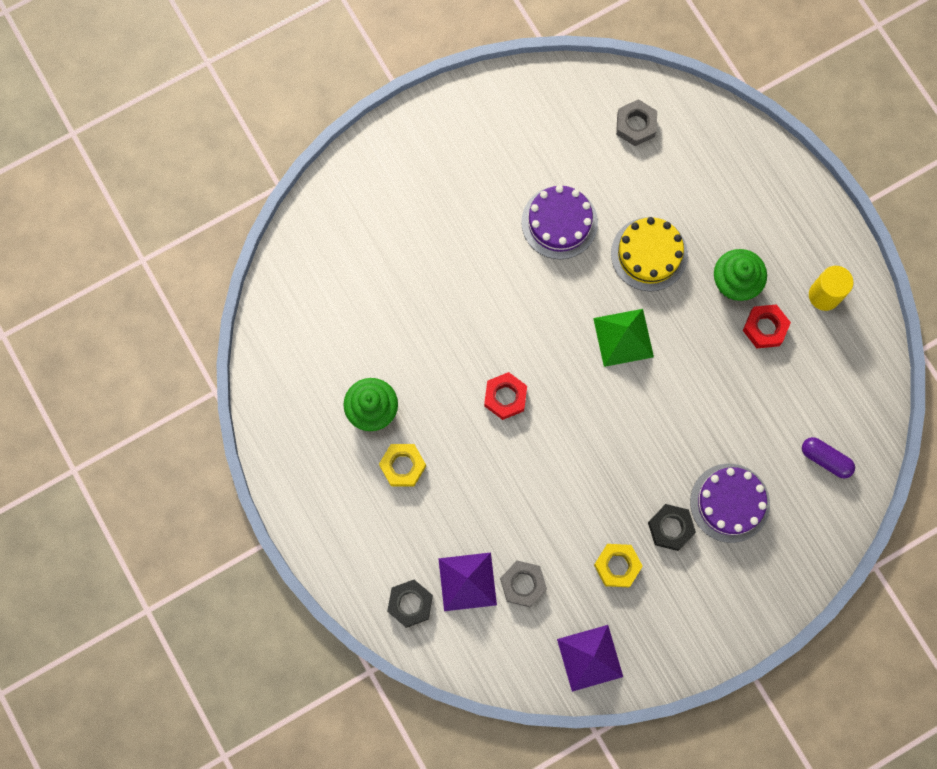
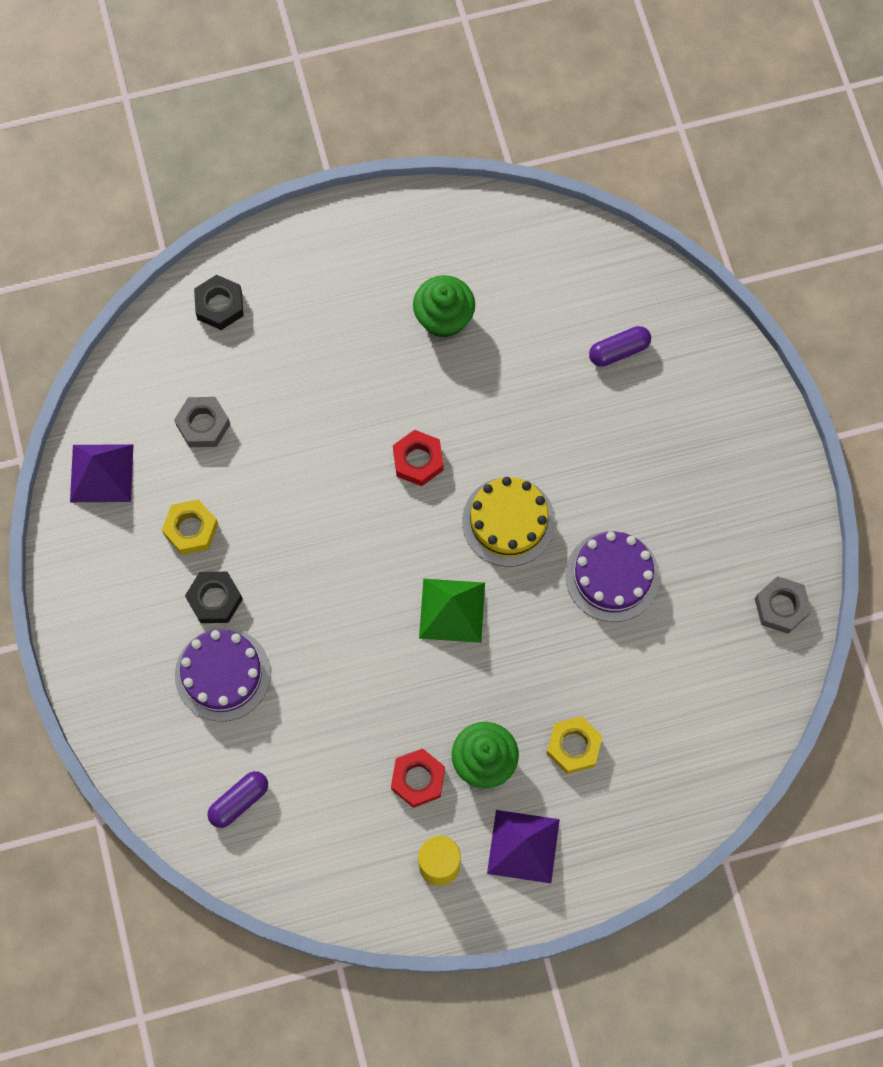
camera: 105 degrees right, 5 degrees down
yellow nut [379,444,426,486] -> yellow nut moved to [546,716,603,774]
purple pyramid [438,552,497,611] -> purple pyramid moved to [487,810,560,883]
yellow cake [611,217,688,291] -> yellow cake moved to [462,477,555,567]
grey nut [616,99,657,146] -> grey nut moved to [755,576,812,634]
none -> purple capsule [589,326,651,367]

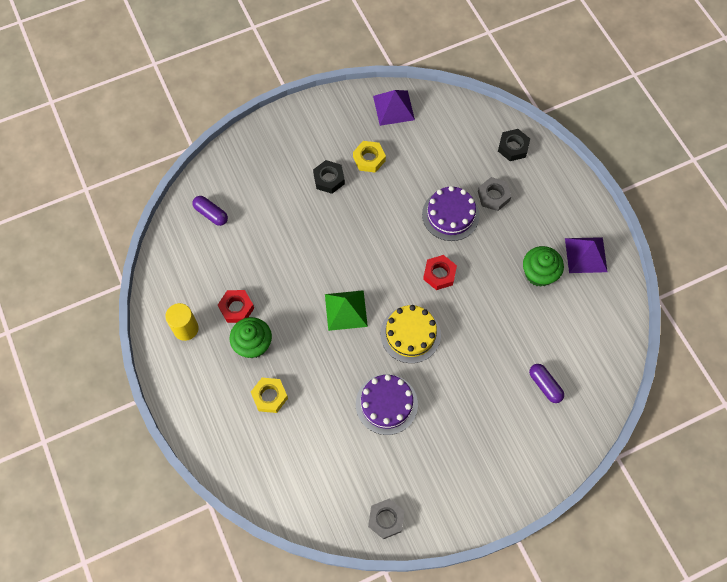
camera: 80 degrees right, 5 degrees down
grey nut [174,397,230,447] -> grey nut moved to [478,177,512,211]
purple cake [175,628,271,722] -> purple cake moved to [422,186,479,241]
purple pyramid [487,810,560,883] -> purple pyramid moved to [565,237,608,273]

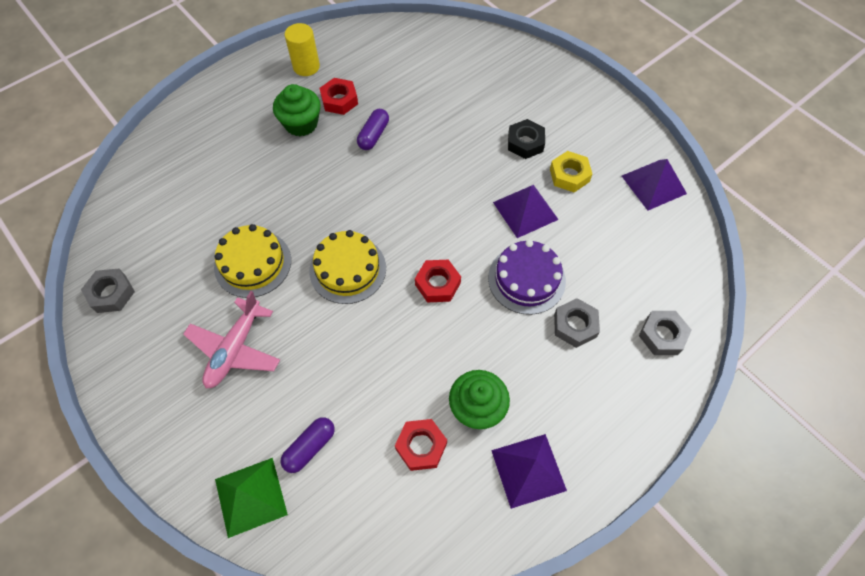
camera: 75 degrees right, 5 degrees down
purple capsule [192,196,228,226] -> purple capsule moved to [357,109,389,150]
yellow nut [251,378,288,413] -> none
green pyramid [325,290,368,331] -> green pyramid moved to [215,458,288,538]
purple cake [356,374,418,435] -> yellow cake [214,224,291,298]
black nut [498,129,530,161] -> grey nut [639,311,691,355]
none -> pink plane [183,291,280,389]
none -> red nut [395,419,447,471]
none -> purple pyramid [493,185,559,238]

